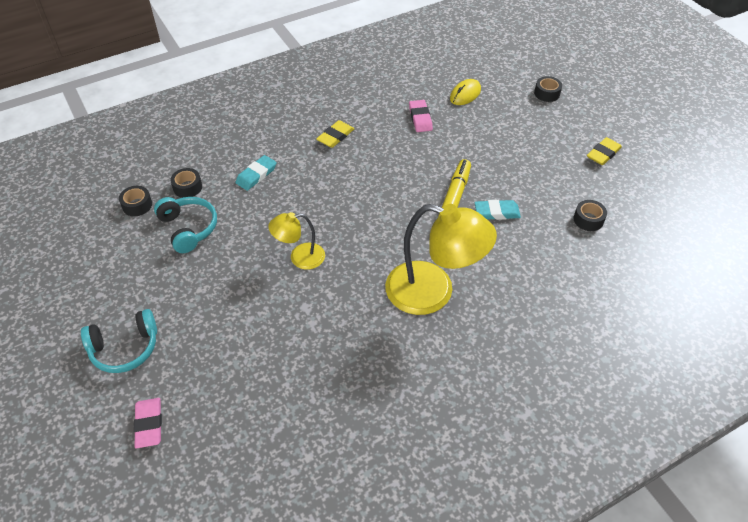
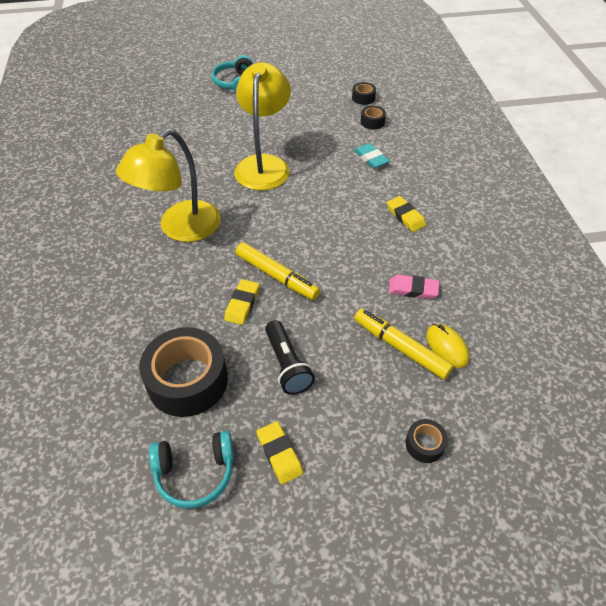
camera: 110 degrees right, 0 degrees up
pink eraser [134,398,162,448] -> none
turquoise headphones [154,197,217,253] -> turquoise headphones moved to [149,431,234,509]
yellow lamp [268,212,325,270] -> yellow lamp [234,62,291,190], size x1.87
turquoise eraser [475,200,521,220] -> yellow eraser [224,279,259,325]
black tape [574,200,607,231] -> black tape [139,327,228,417], size x2.23
none -> black flashlight [265,320,315,395]
none -> yellow marker [354,308,454,380]

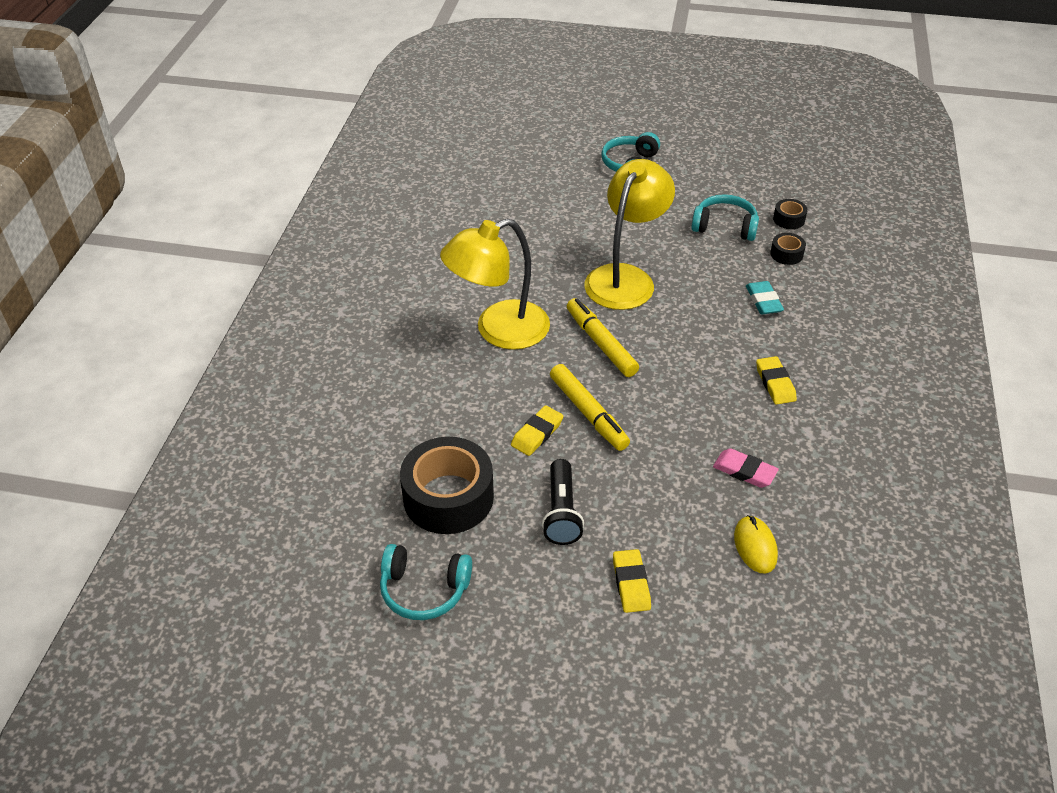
camera: 20 degrees right, 5 degrees down
yellow eraser [256,421,303,484] -> yellow eraser moved to [613,549,651,613]
yellow marker [354,308,454,380] -> yellow marker moved to [567,298,639,377]
black tape [406,419,448,463] -> none
none -> turquoise headphones [691,194,759,241]

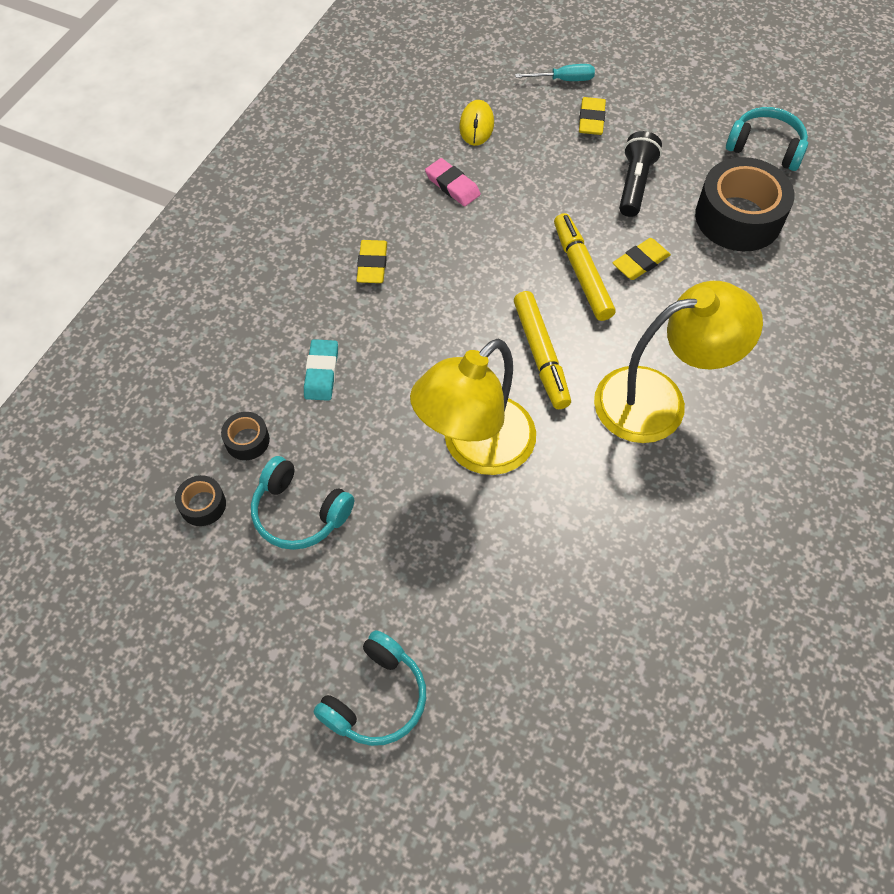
camera: 165 degrees left, 15 degrees up
none -> turquoise screwdriver [515,64,595,81]

